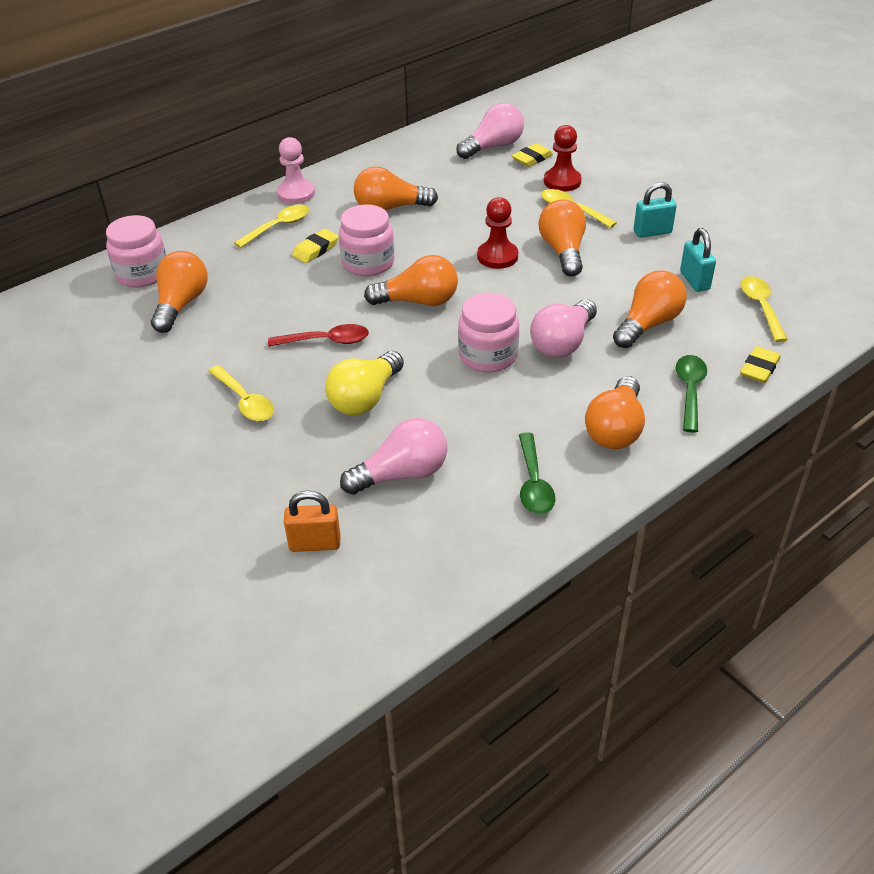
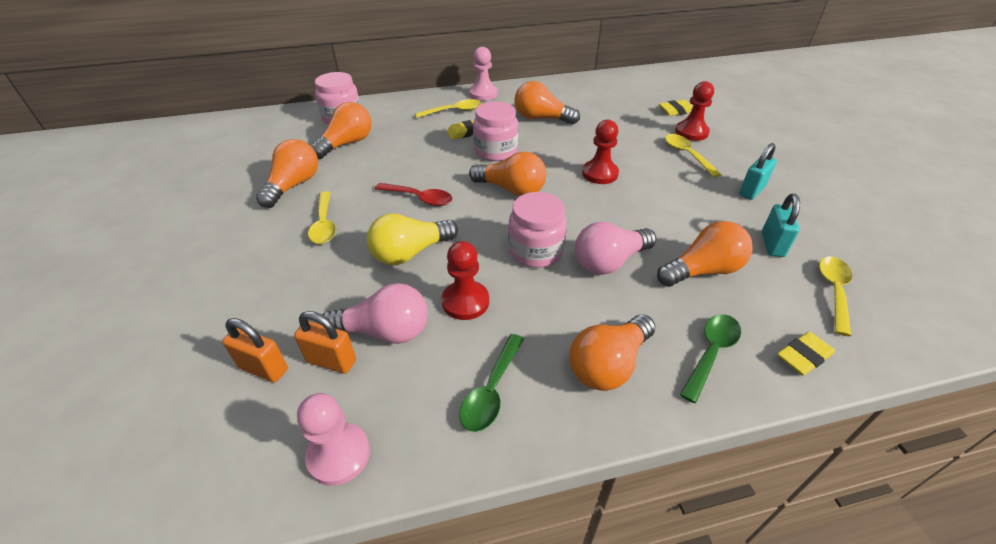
camera: 25 degrees right, 0 degrees up
pink light bulb [457,103,524,159] -> none
orange light bulb [538,199,586,276] -> orange light bulb moved to [256,139,318,208]
turquoise padlock [634,182,677,238] -> turquoise padlock turned 60 degrees counterclockwise [739,143,777,200]
none -> orange padlock [294,311,356,374]
none -> pink pawn [297,393,370,486]
none -> red pawn [442,241,489,320]

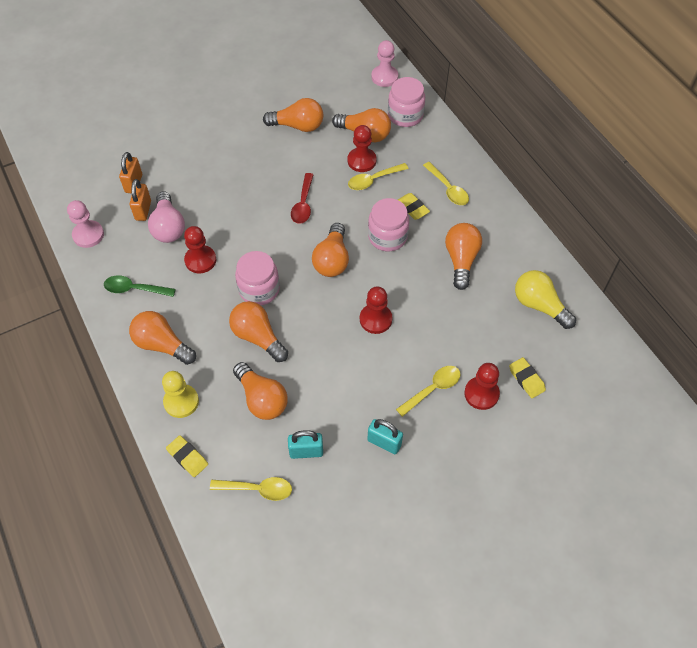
camera: 75 degrees right, 15 degrees up
yellow spoon [308,191,336,244] -> yellow spoon moved to [348,163,409,190]
yellow light bulb [367,213,458,265] -> yellow light bulb moved to [515,270,576,329]
pink pawn [469,47,498,101] -> pink pawn moved to [371,40,398,87]
pink light bulb [575,222,656,275] -> orange light bulb [229,301,288,362]
green spoon [680,314,741,403] -> yellow pawn [162,371,199,418]
none -> red pawn [348,125,376,172]

